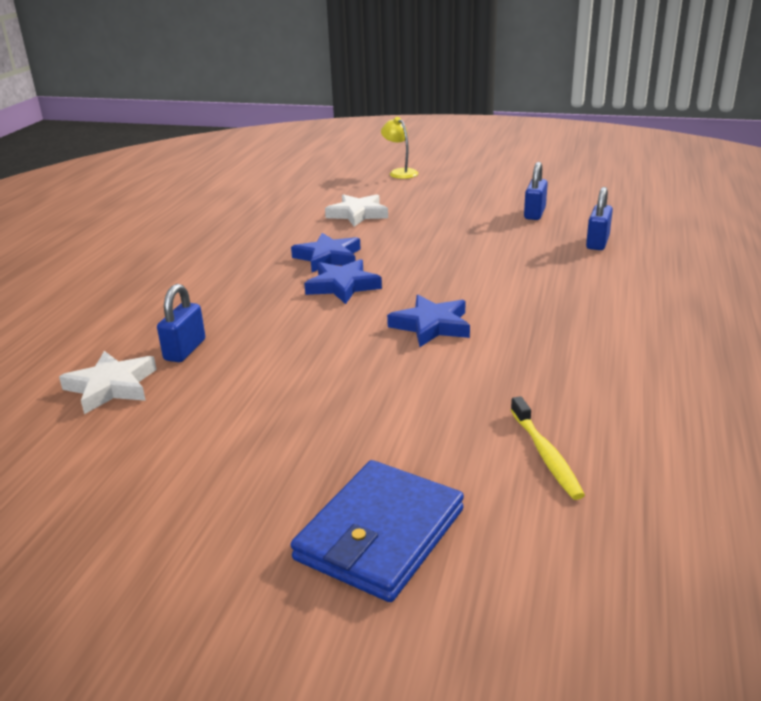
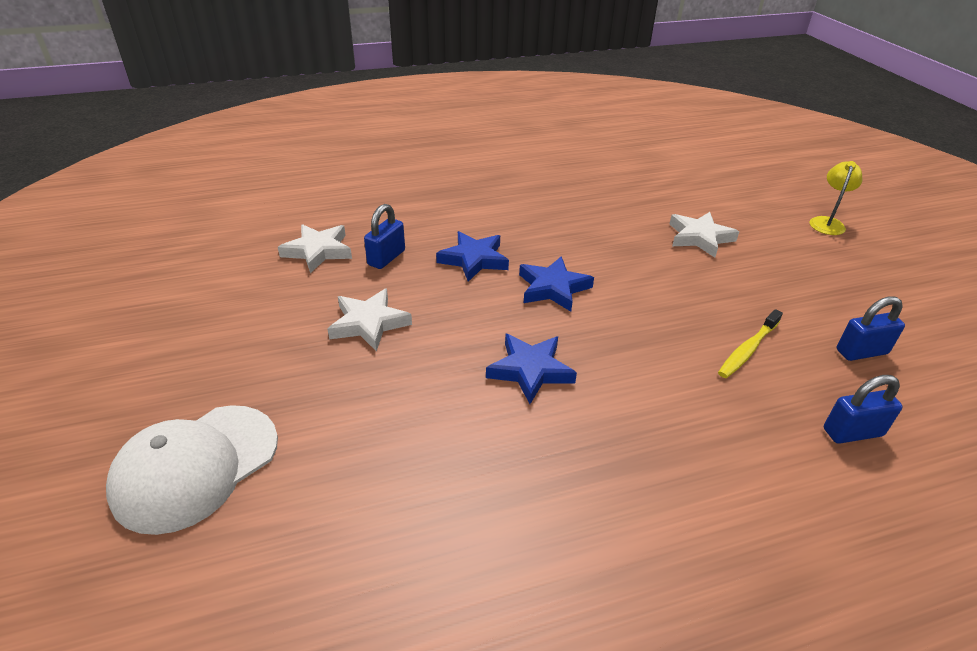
camera: 55 degrees right, 10 degrees up
blue padlock [157,284,205,362] -> blue padlock turned 45 degrees counterclockwise [364,204,405,269]
blue star [291,233,361,272] -> blue star moved to [436,231,509,282]
blue wallet [291,460,464,602] -> white cap [106,405,278,535]
yellow toothbrush [511,396,585,500] -> yellow toothbrush moved to [718,309,783,378]
none -> white star [328,288,412,352]

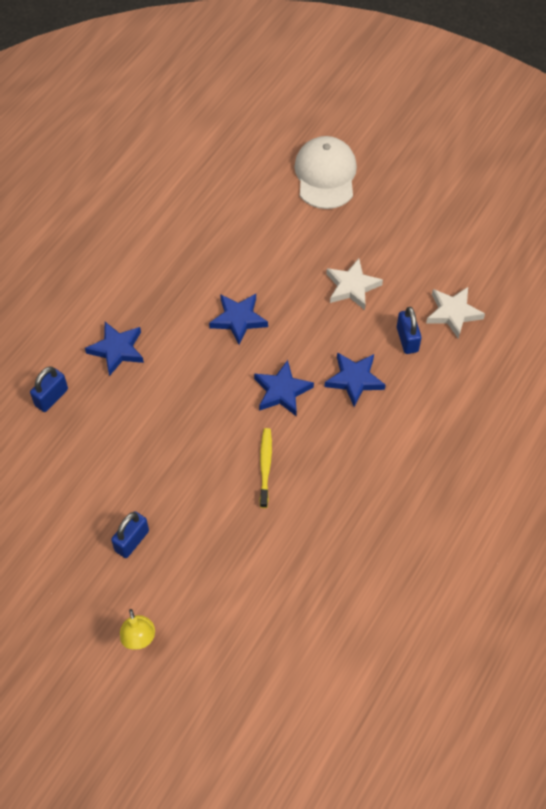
camera: 140 degrees right, 20 degrees up
white star [670,212,739,257] -> none
yellow toothbrush [718,309,783,378] -> yellow toothbrush moved to [259,428,272,508]
blue padlock [837,296,905,361] -> blue padlock moved to [111,511,149,558]
none -> blue star [85,322,144,376]

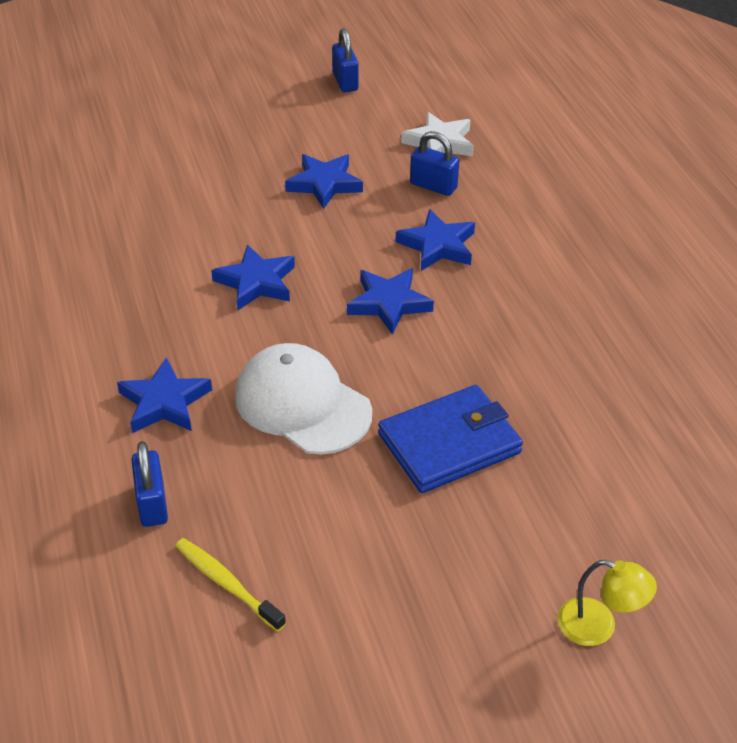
camera: 50 degrees left, 15 degrees down
blue padlock [111,511,149,558] -> blue padlock moved to [332,28,359,92]
yellow toothbrush [259,428,272,508] -> yellow toothbrush moved to [175,538,286,632]
white cap [294,136,357,209] -> white cap moved to [235,343,372,455]
white star [326,258,383,310] -> blue star [285,154,363,209]
none -> blue wallet [378,385,523,493]

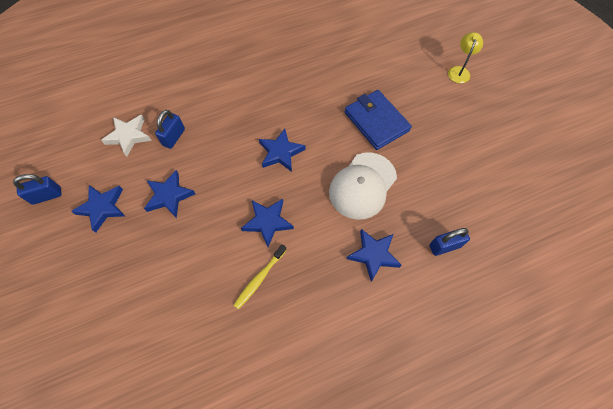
camera: 95 degrees left, 20 degrees up
yellow toothbrush [175,538,286,632] -> yellow toothbrush moved to [234,244,286,309]
blue star [396,209,475,271] -> blue star moved to [71,185,125,233]

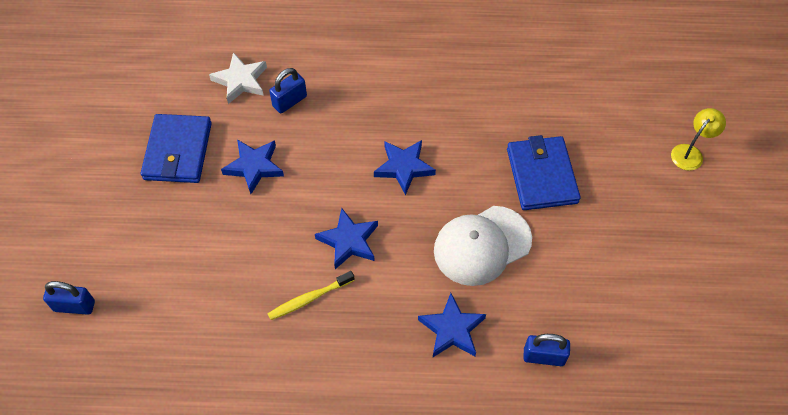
camera: 25 degrees right, 5 degrees down
blue padlock [13,174,62,205] -> blue padlock moved to [43,281,95,315]
blue star [71,185,125,233] -> blue wallet [141,114,212,183]

